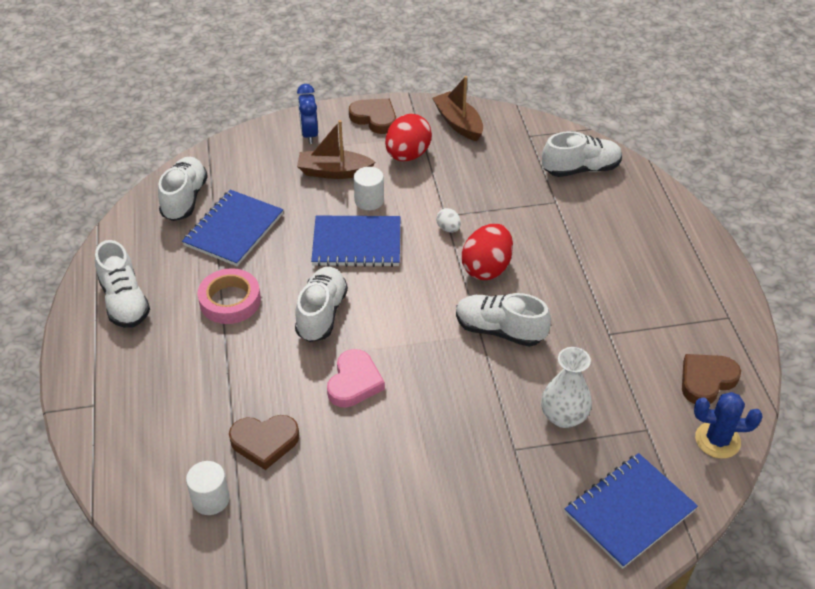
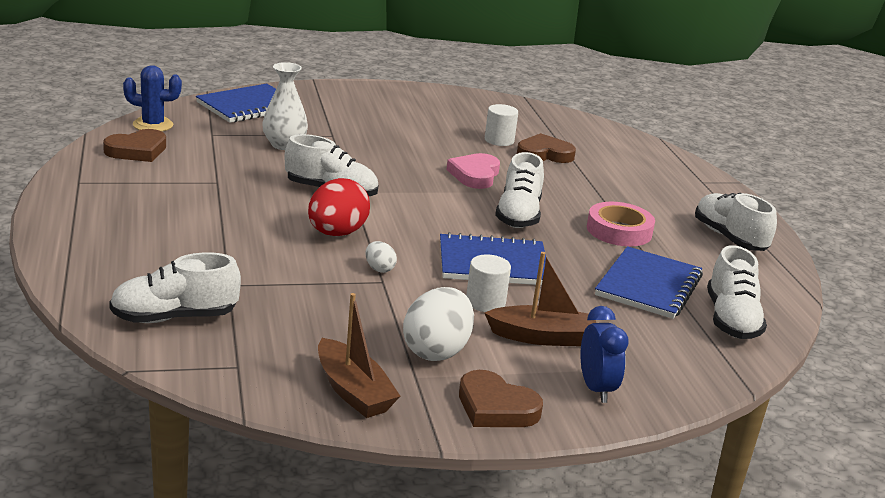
camera: 175 degrees right, 20 degrees down
white cylinder [186,461,230,515] -> white cylinder moved to [485,104,518,146]
red egg [385,114,432,161] -> white egg [403,287,474,361]

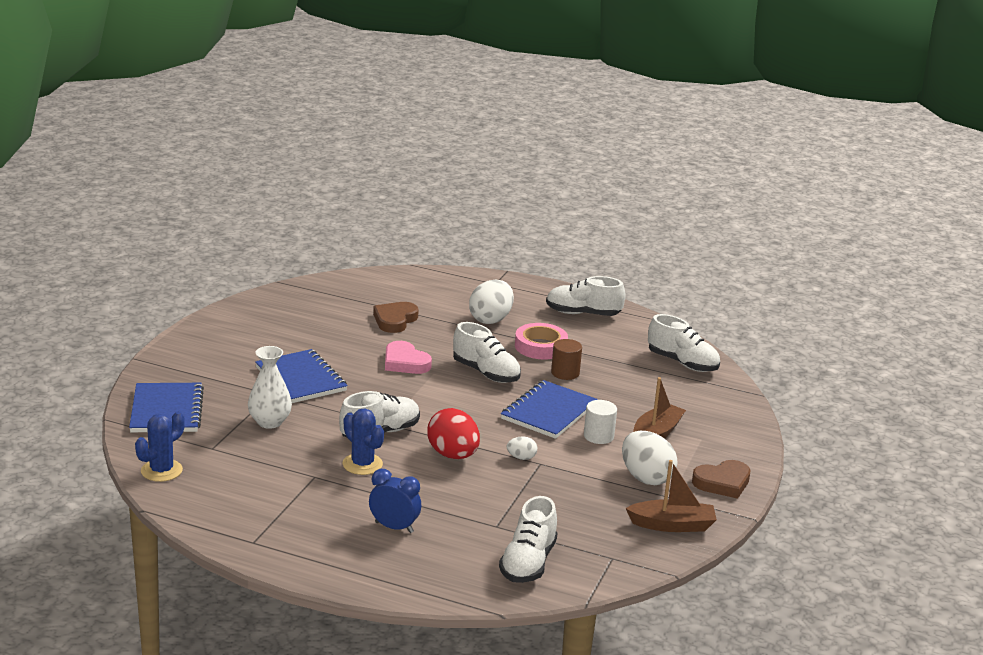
camera: 55 degrees left, 0 degrees up
brown heart [103,129,166,162] -> none
white cylinder [485,104,518,146] -> none
blue clock [580,306,629,403] -> blue clock moved to [369,469,421,533]
blue notebook [595,246,703,319] -> blue notebook moved to [255,349,348,403]
none -> blue cactus [343,408,384,475]
none -> white egg [469,280,514,324]
none -> brown cylinder [551,339,582,380]

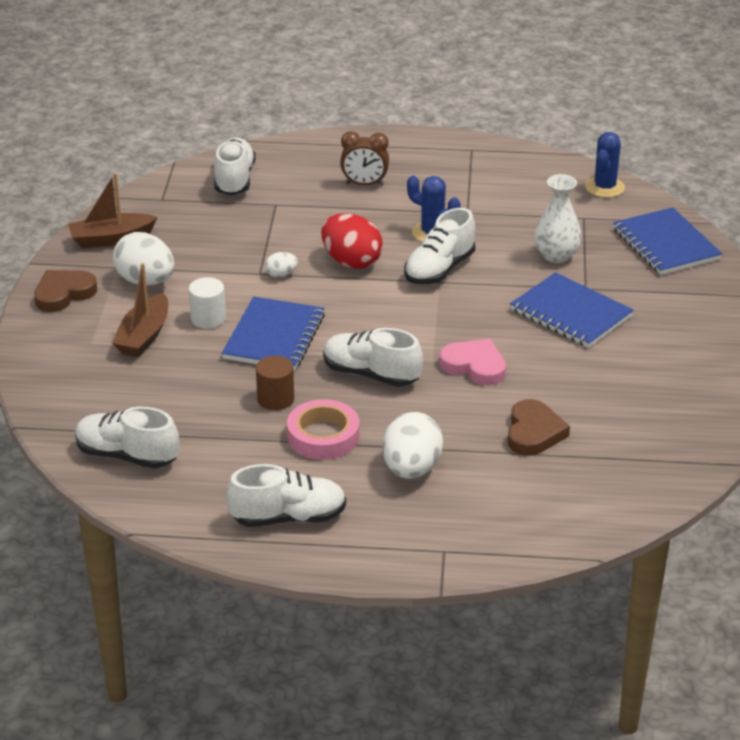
camera: 165 degrees right, 10 degrees up
blue clock [369,469,421,533] -> brown clock [340,131,389,186]

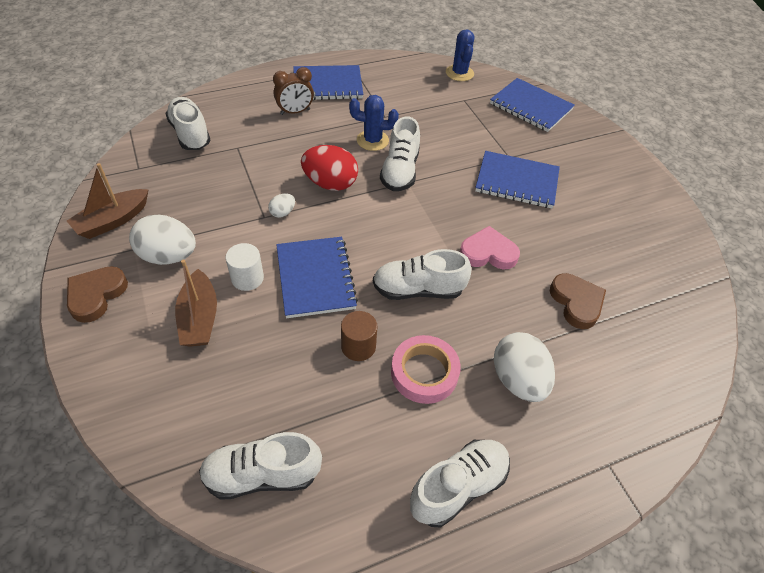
camera: 30 degrees left, 15 degrees up
white vase [534,174,582,263] -> none
none -> blue notebook [293,65,363,100]

